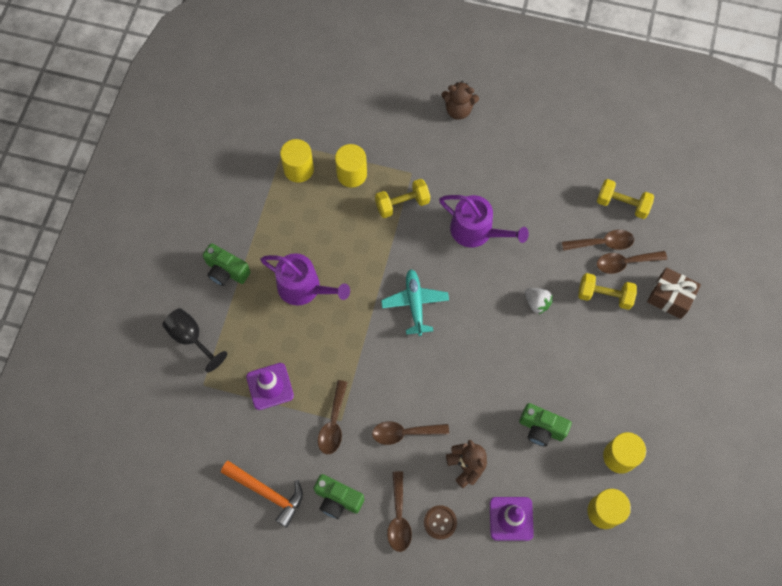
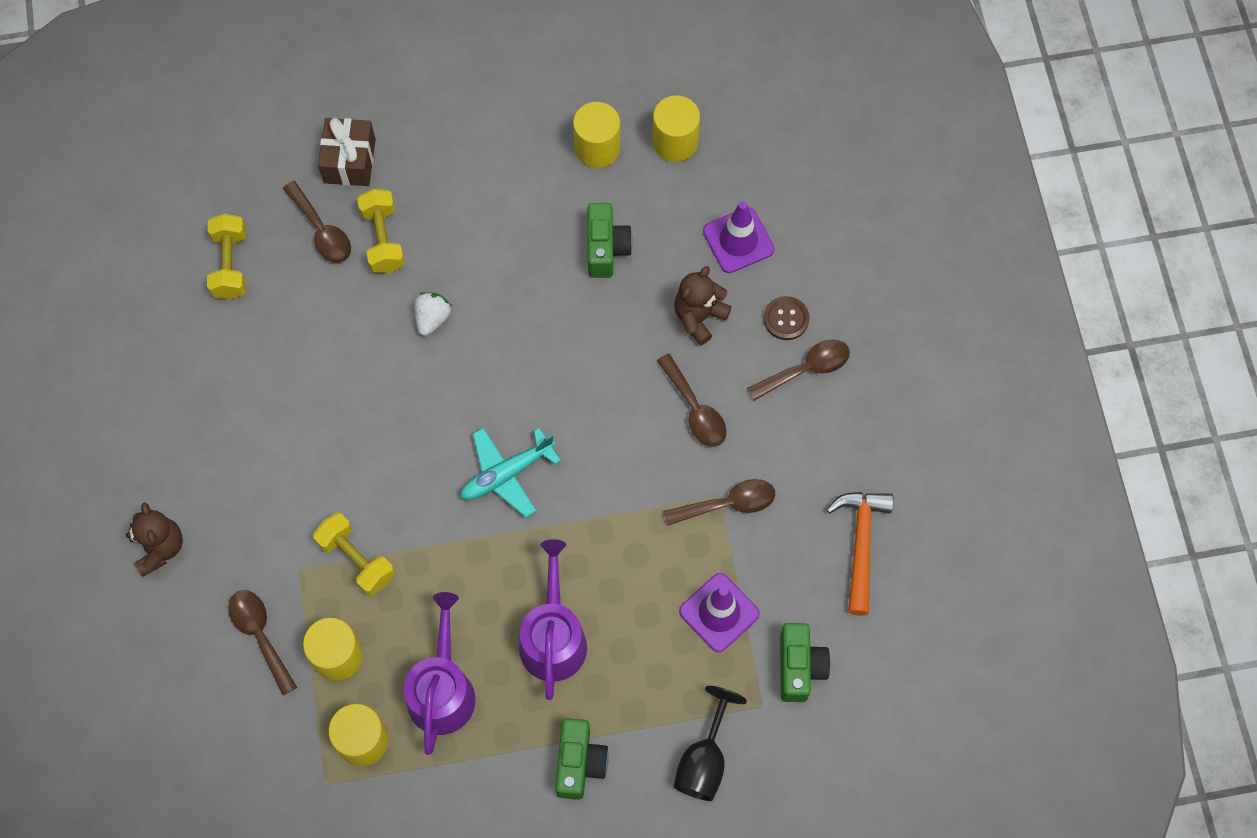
camera: 115 degrees left, 0 degrees up
green camera [313,474,364,519] -> green camera moved to [780,623,831,702]
purple watering can [439,195,529,247] -> purple watering can moved to [404,592,475,755]
brown spoon [562,230,634,251] -> brown spoon moved to [228,590,297,695]

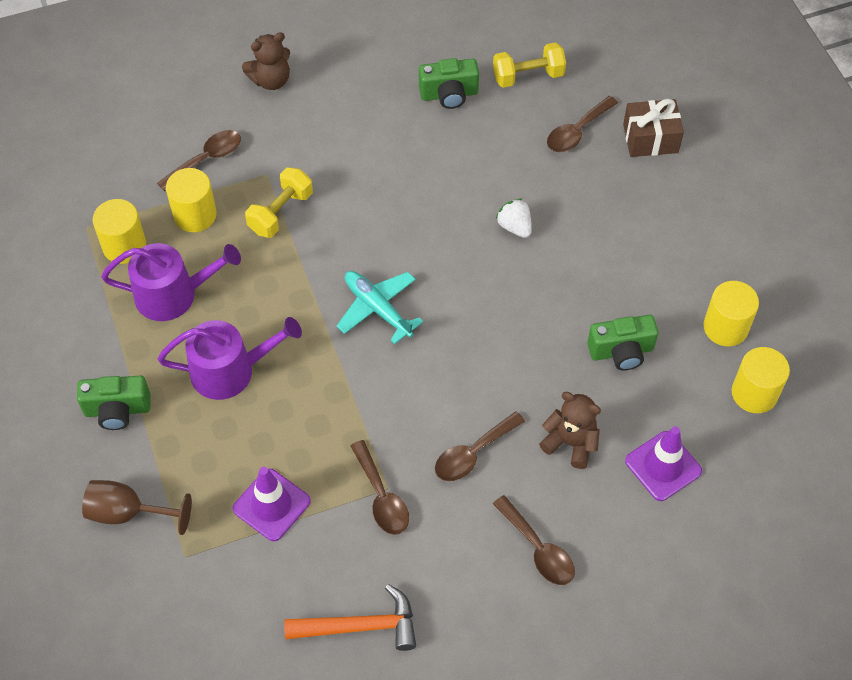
camera: 80 degrees right, 10 degrees down
yellow dumbbell [357,189,405,273] -> none
white strawberry [414,292,452,336] -> white strawberry turned 135 degrees counterclockwise [496,198,532,238]
black goblet [674,686,747,801] -> brown goblet [82,480,192,535]
brown button [764,296,810,340] -> none
green camera [780,623,831,702] -> green camera moved to [419,58,479,109]

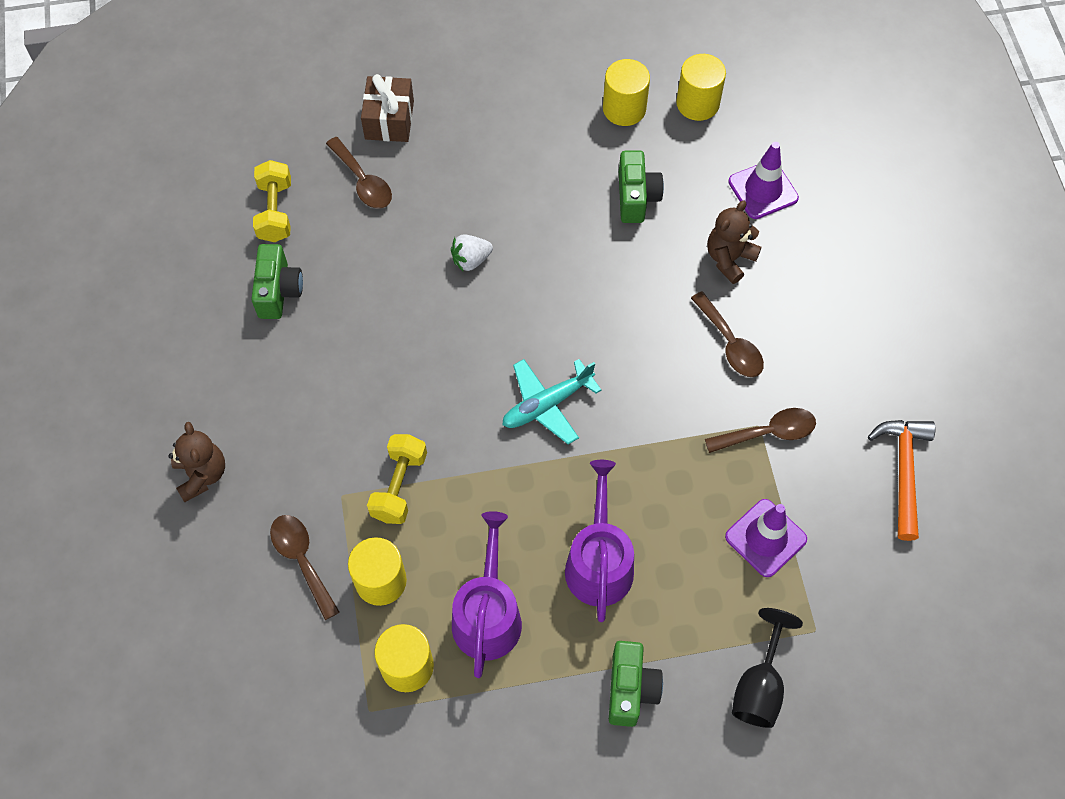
camera: 80 degrees left, 5 degrees up
brown goblet [82,480,192,535] -> black goblet [732,608,803,728]
yellow dumbbell [245,167,313,238] -> yellow dumbbell turned 60 degrees clockwise [367,434,427,524]
brown spoon [493,495,575,585] -> none

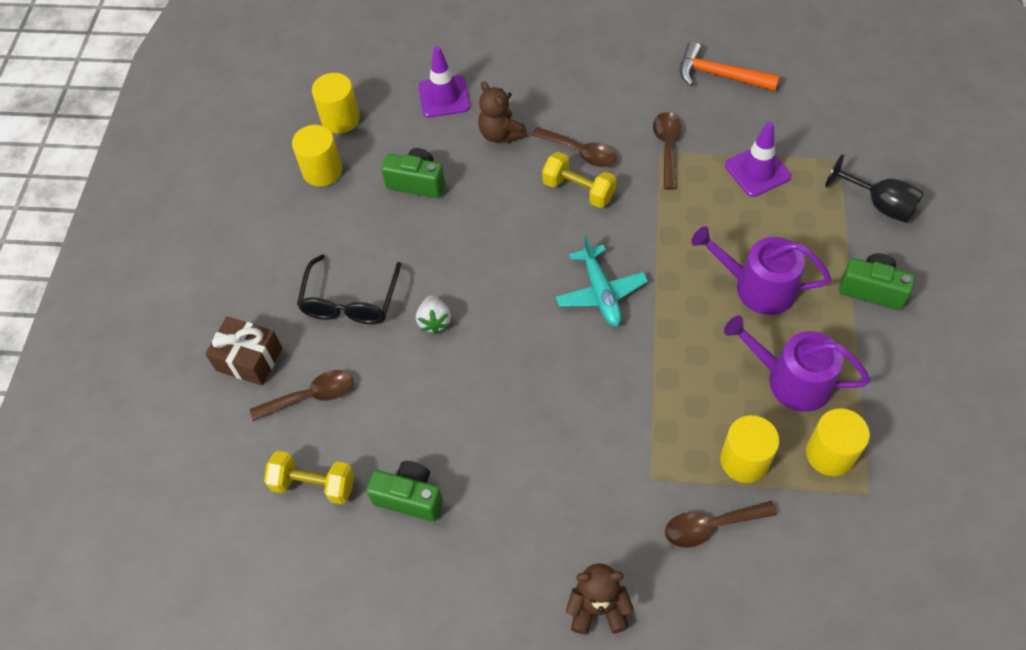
camera: 70 degrees left, 5 degrees down
yellow dumbbell [367,434,427,524] -> yellow dumbbell moved to [542,152,616,208]
brown spoon [691,291,764,377] -> brown spoon turned 45 degrees clockwise [531,127,617,167]
none -> black glasses [297,254,401,324]

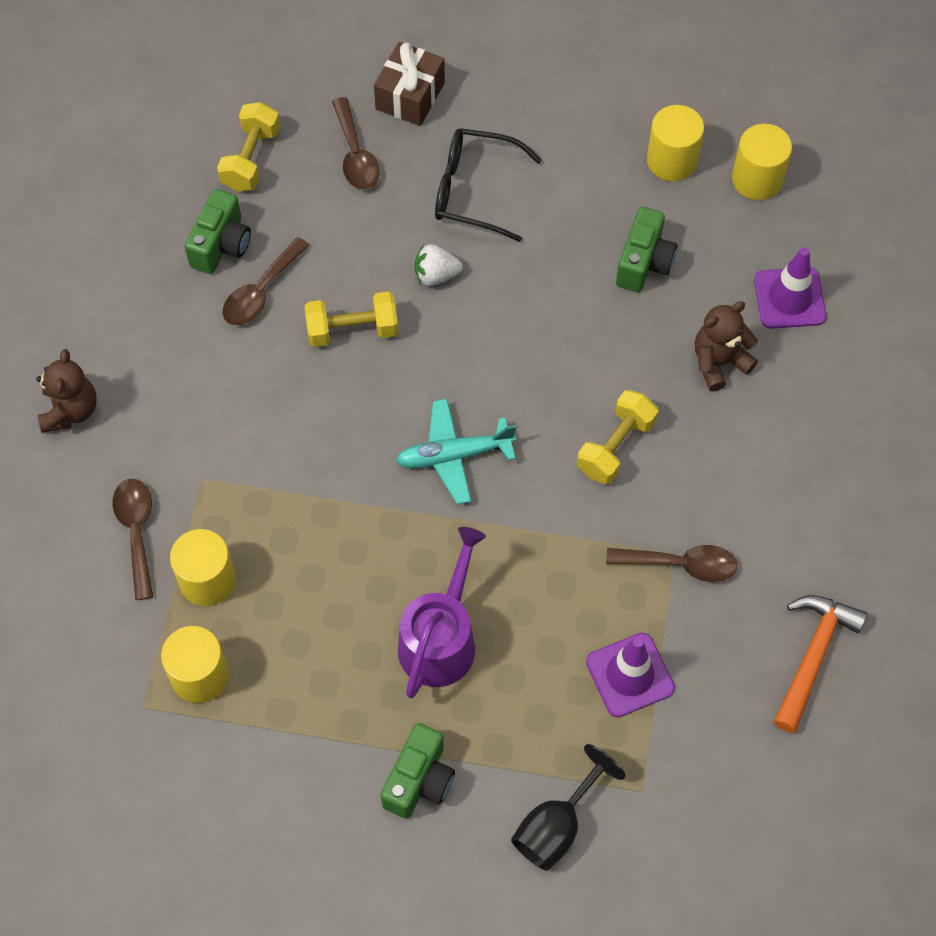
camera: 90 degrees right, 5 degrees up
brown spoon [531,127,617,167] -> brown spoon moved to [223,237,310,325]
purple watering can [724,316,870,412] -> none
none -> yellow dumbbell [304,291,398,347]

